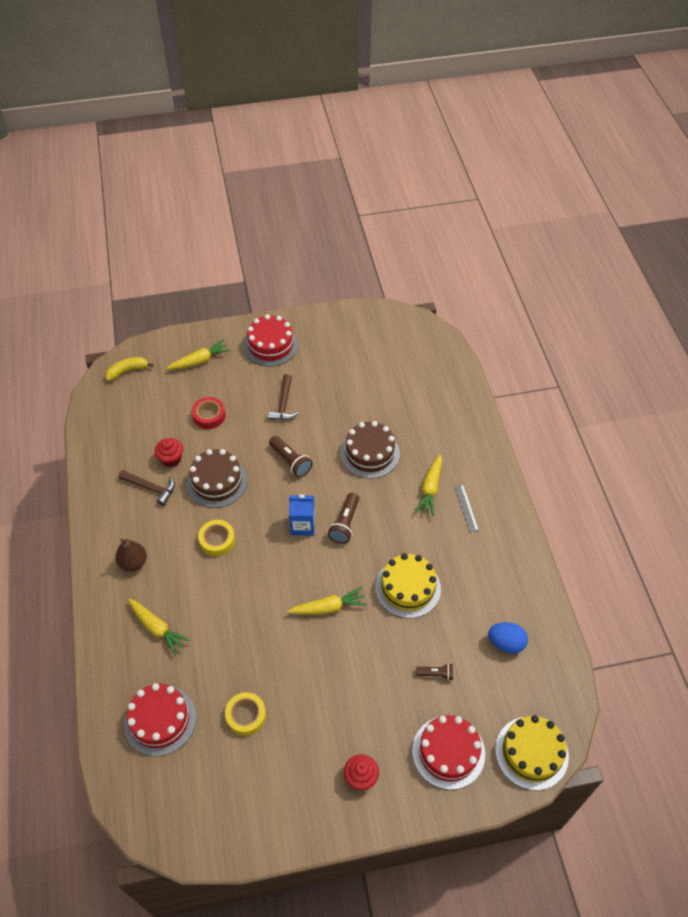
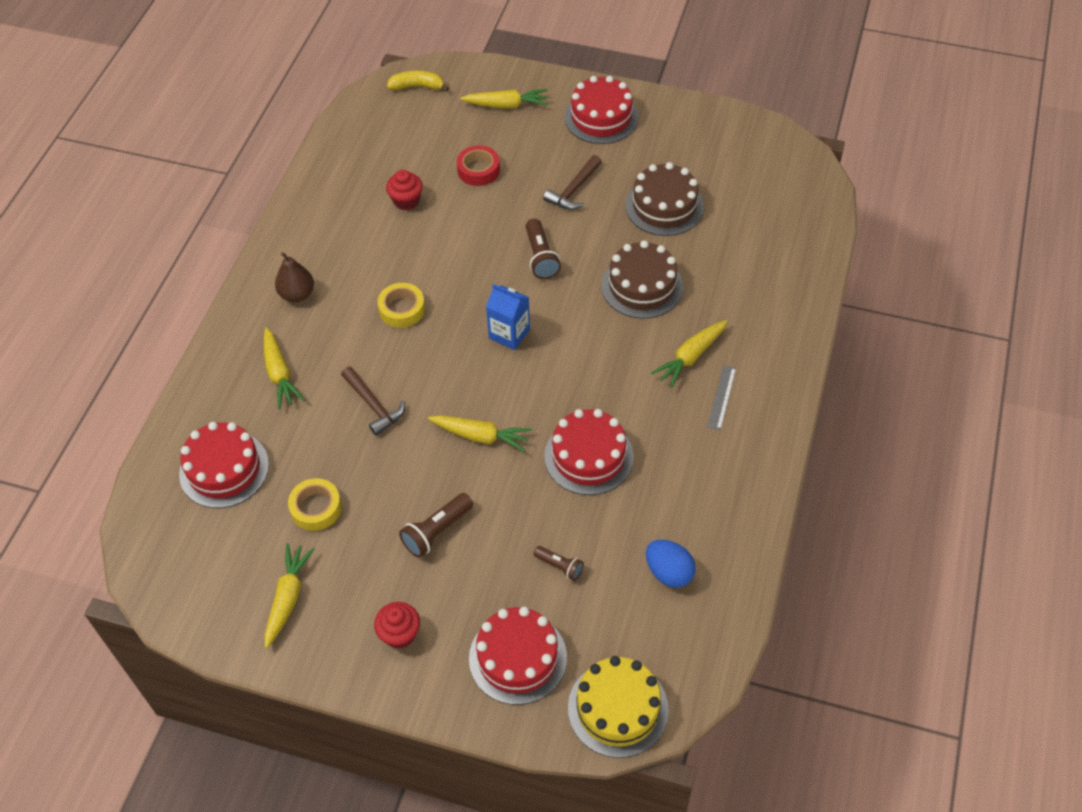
camera: 30 degrees right, 0 degrees up
brown hammer [118,470,175,506] -> brown hammer moved to [341,367,405,436]
brown cake [187,449,248,508] -> brown cake moved to [626,162,704,236]
brown flashlight [328,493,359,544] -> brown flashlight moved to [399,493,473,558]
yellow cake [375,553,441,618] -> red cake [544,409,634,495]
none -> yellow carrot [264,543,315,648]

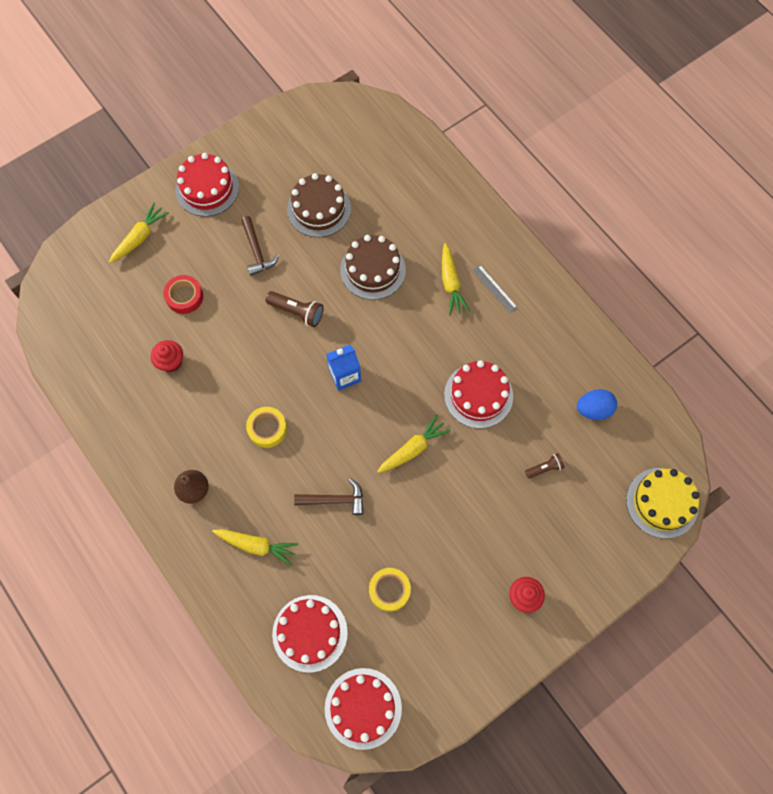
camera: 55 degrees left, 15 degrees up
yellow carrot [264,543,315,648] -> none
yellow banana [387,70,449,91] -> none
brown flashlight [399,493,473,558] -> none
red cake [469,607,567,705] -> red cake moved to [325,668,402,750]

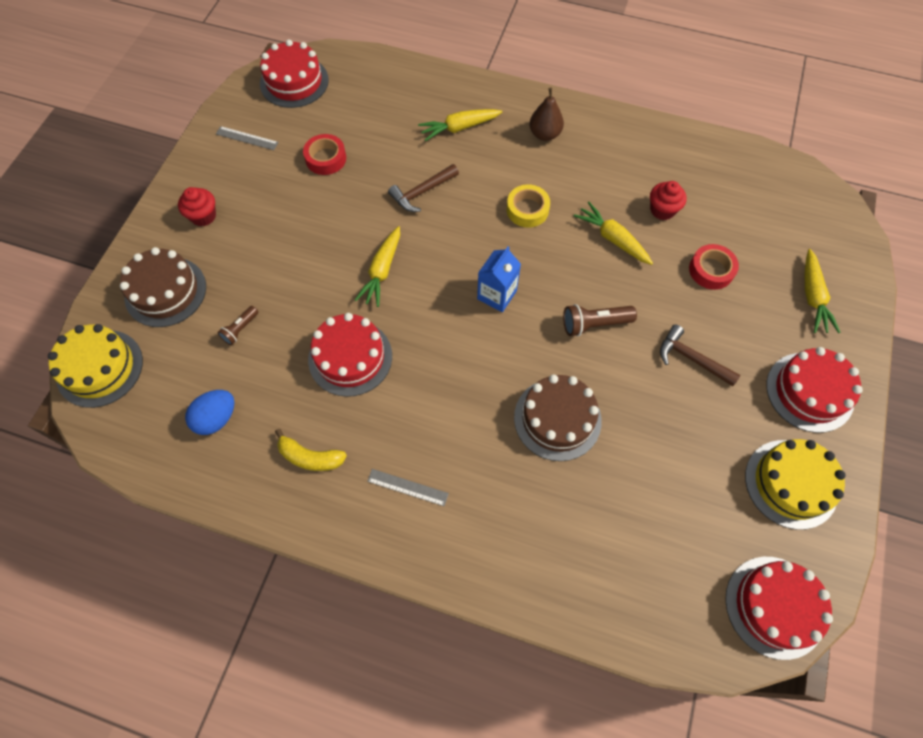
camera: 145 degrees right, 5 degrees down
red cake [272,595,348,673] -> red cake moved to [725,557,833,660]
brown cake [287,173,351,237] -> brown cake moved to [120,247,206,327]
yellow tape [369,568,411,612] -> red tape [303,134,346,175]
yellow carrot [442,243,470,315] -> yellow carrot moved to [574,202,653,265]
none -> grey ruler [216,126,279,150]
none -> yellow banana [275,429,347,471]
none -> yellow cake [745,439,846,530]

